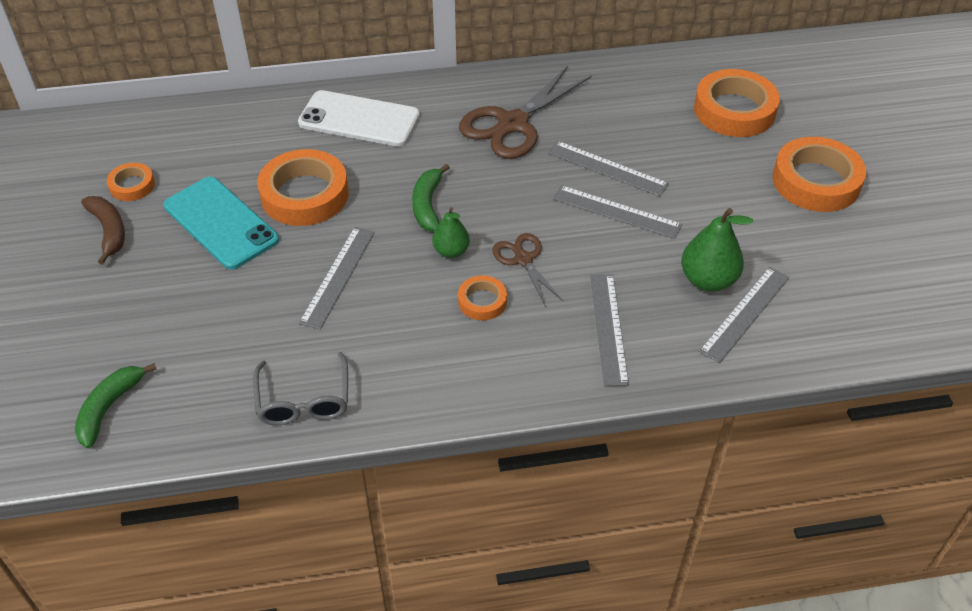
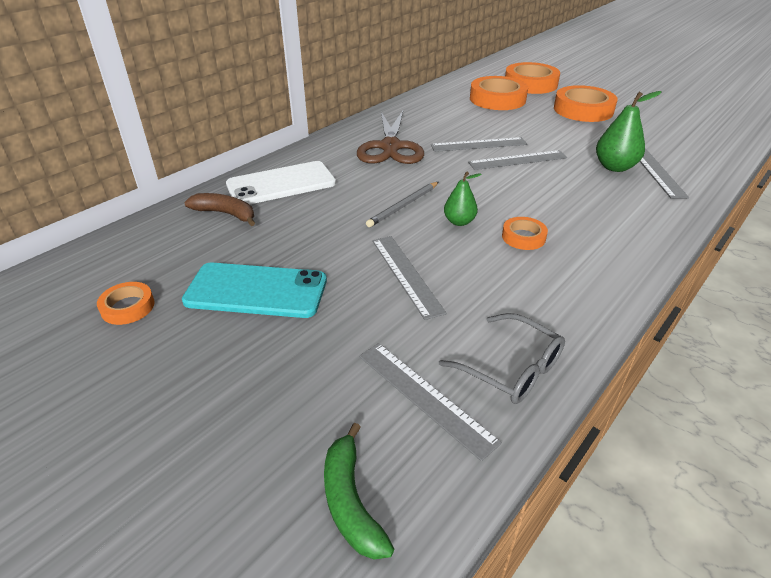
camera: 40 degrees left, 10 degrees down
brown banana [81,196,125,265] -> brown banana moved to [184,193,255,226]
orange tape [257,149,349,226] -> orange tape moved to [505,62,560,94]
green banana [412,164,450,231] -> grey pencil [366,182,439,227]
brown scissors [492,233,563,307] -> none
grey ruler [590,274,629,386] -> grey ruler moved to [359,343,502,461]

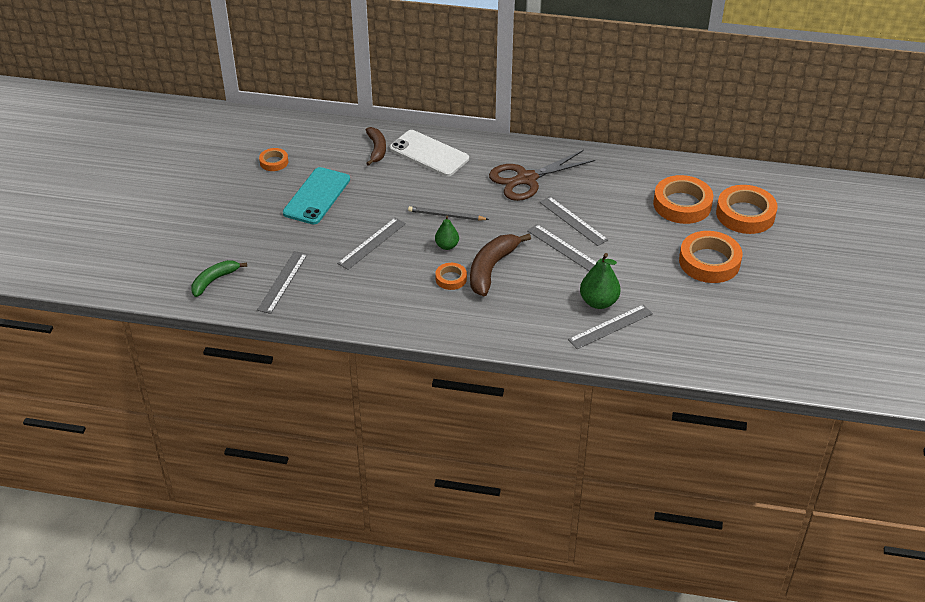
camera: 60 degrees right, 5 degrees up
turquoise phone [182,263,327,318] -> turquoise phone turned 45 degrees clockwise [283,167,350,225]
grey glasses [439,313,565,404] -> none
none -> brown banana [470,234,531,296]

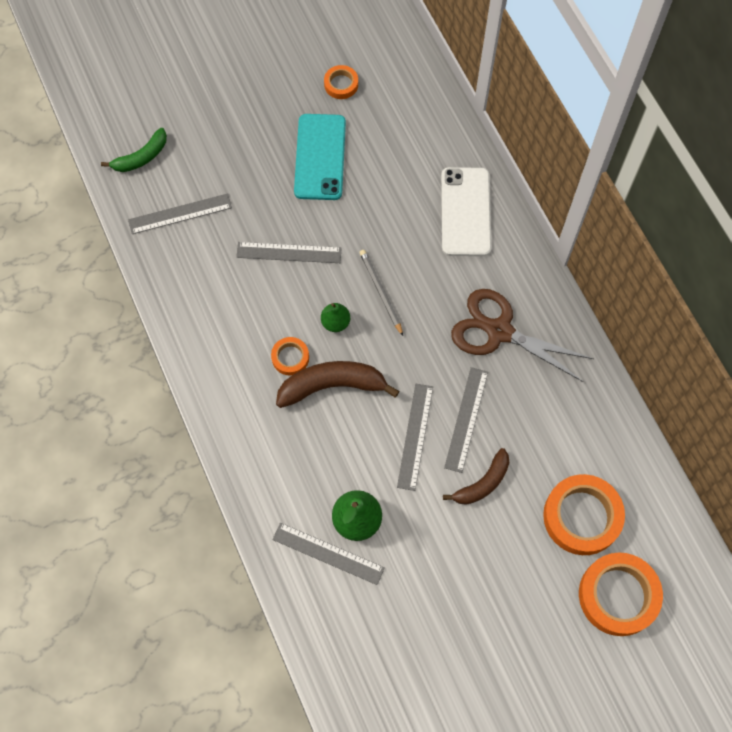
camera: 55 degrees right, 25 degrees up
green banana [191,260,247,297] -> green banana turned 135 degrees clockwise [101,128,167,172]
turquoise phone [283,167,350,225] -> turquoise phone turned 75 degrees counterclockwise [294,114,346,200]
brown banana [366,127,386,166] -> brown banana moved to [443,448,509,505]
orange tape [679,231,742,283] -> none

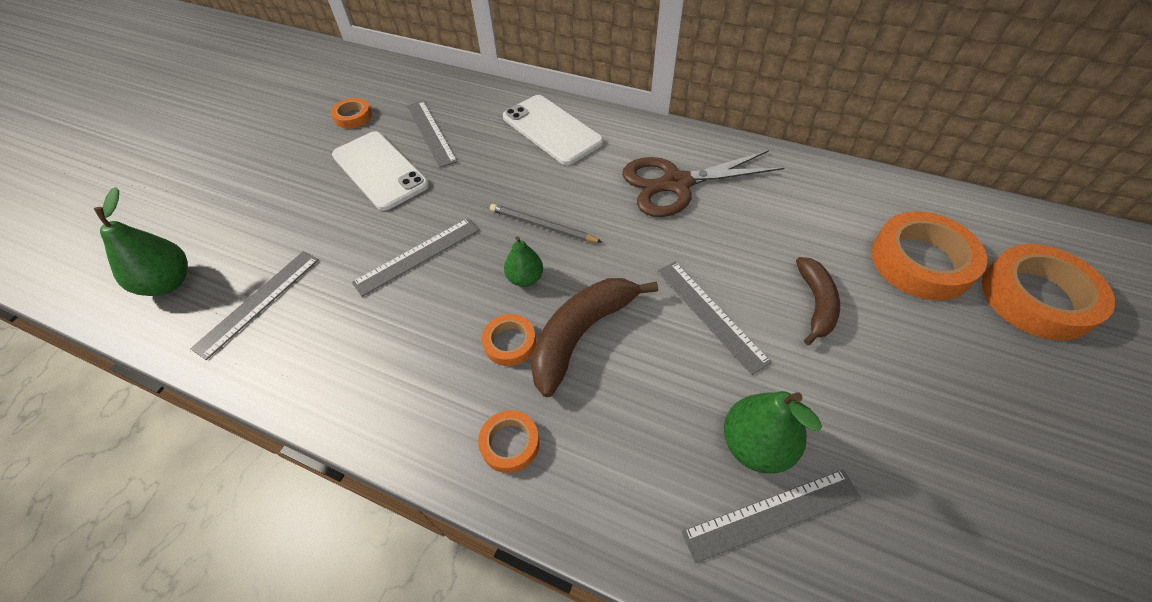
camera: 40 degrees left, 15 degrees down
green banana [101,128,167,172] -> green pear [94,187,188,296]
turquoise phone [294,114,346,200] -> white phone [332,131,429,211]
grey ruler [444,367,488,473] -> grey ruler moved to [407,101,458,168]
none -> orange tape [478,410,540,473]

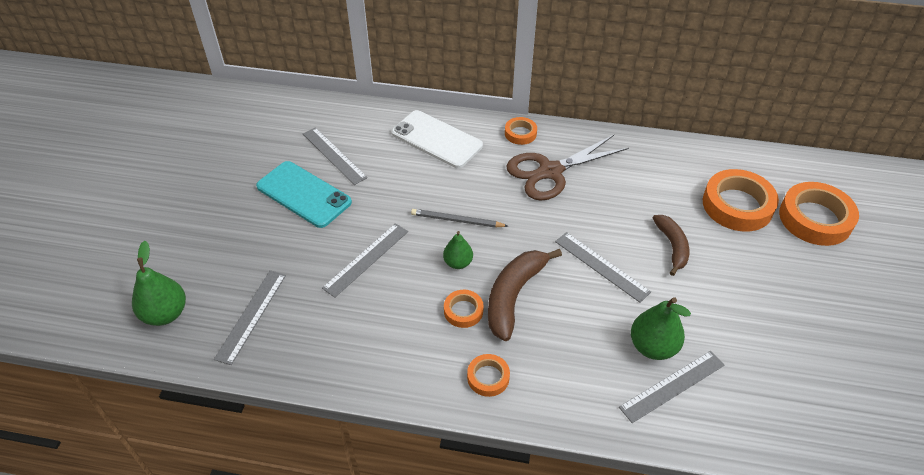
camera: 15 degrees left, 5 degrees down
orange tape [331,98,372,129] -> orange tape moved to [505,117,537,145]
white phone [332,131,429,211] -> turquoise phone [256,161,352,228]

